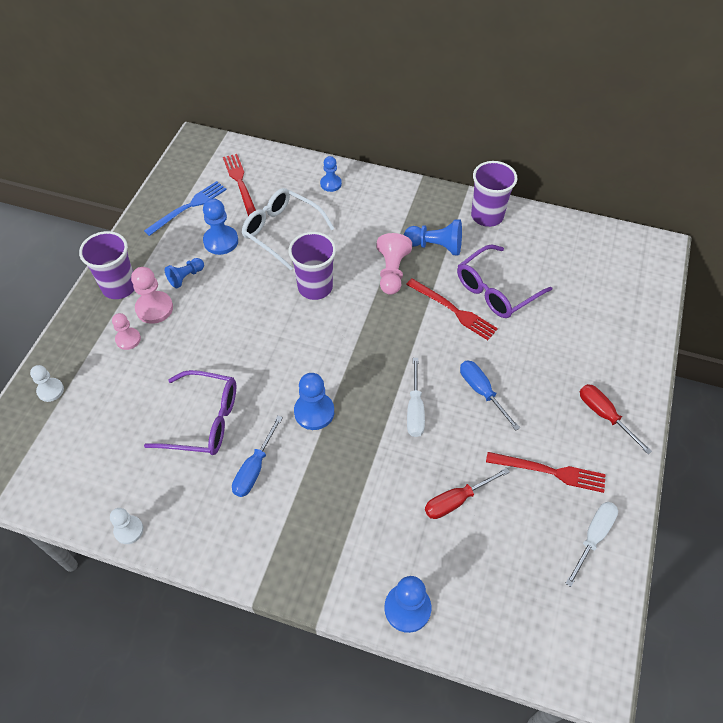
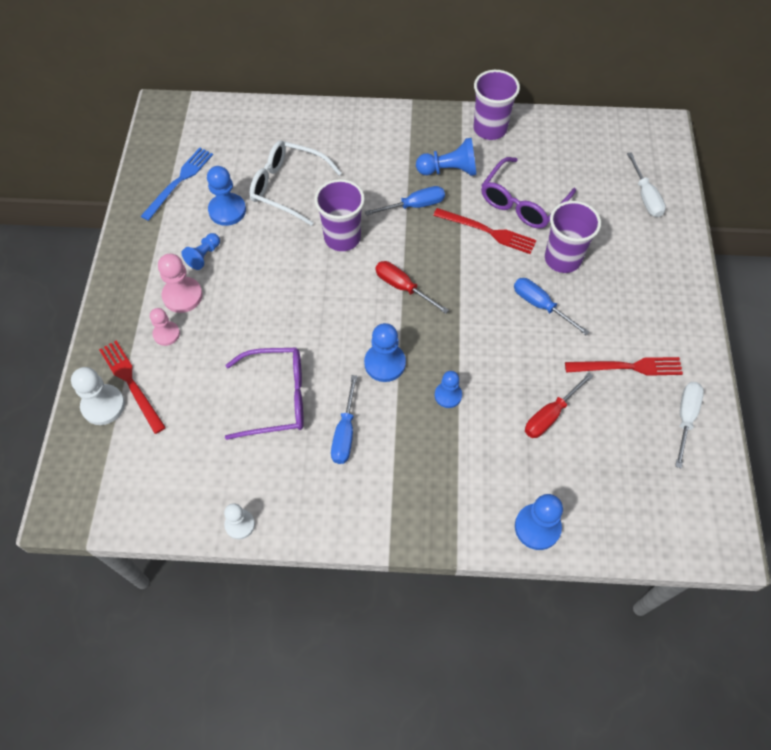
camera: 15 degrees left, 5 degrees up
white pawn [30,365,64,402] -> white pawn [71,367,125,425], size x1.54
purple cup [79,231,134,299] -> purple cup moved to [545,201,601,273]
red fork [223,154,256,216] -> red fork moved to [99,341,166,434]
blue pawn [320,156,342,192] -> blue pawn moved to [435,371,462,408]
pink pawn [376,233,412,295] -> blue screwdriver [365,186,445,216]
white screwdriver [407,358,425,437] -> white screwdriver moved to [627,152,666,217]
red screwdriver [580,384,652,454] -> red screwdriver moved to [375,261,449,314]

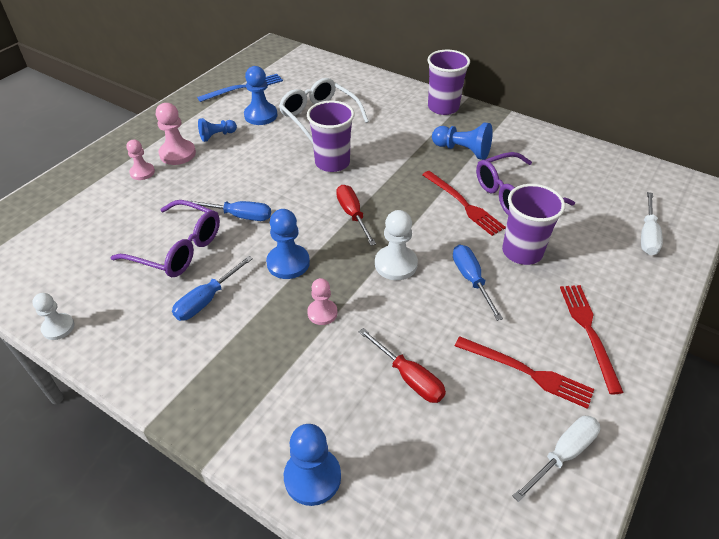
camera: 30 degrees right, 15 degrees down
white pawn [71,367,125,425] -> white pawn moved to [375,210,418,280]
red fork [99,341,166,434] -> red fork moved to [560,285,624,394]
blue screwdriver [365,186,445,216] -> blue screwdriver moved to [187,200,271,221]
blue pawn [435,371,462,408] -> pink pawn [307,278,337,325]
purple cup [474,70,520,140] -> purple cup moved to [427,50,470,115]
red screwdriver [525,373,593,438] -> red screwdriver turned 120 degrees counterclockwise [358,328,446,403]

